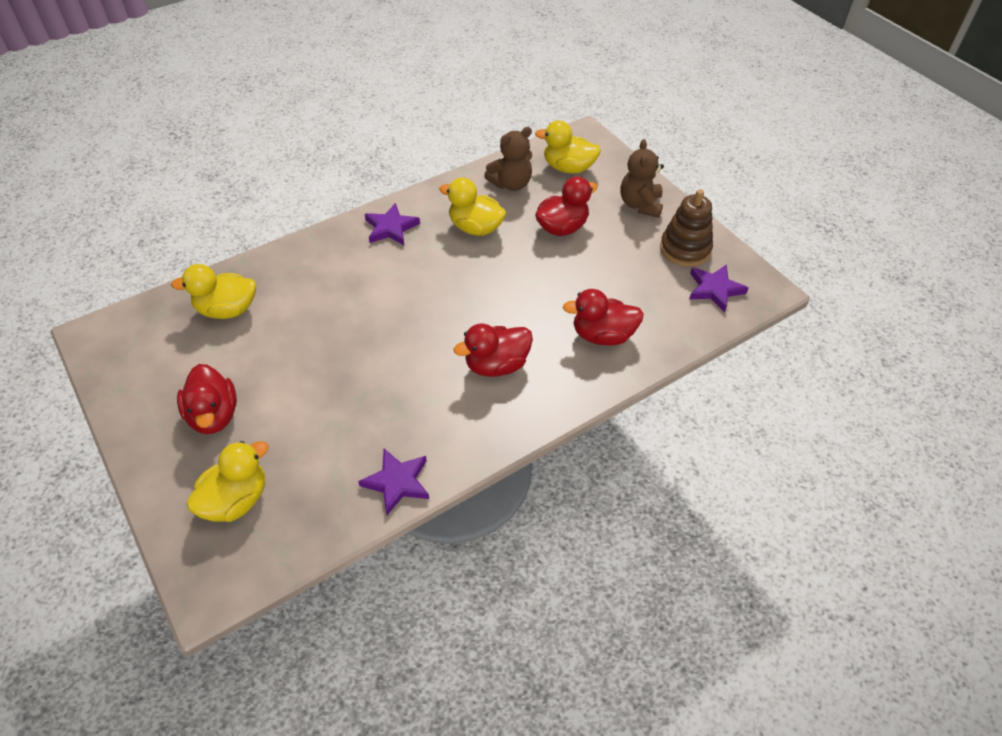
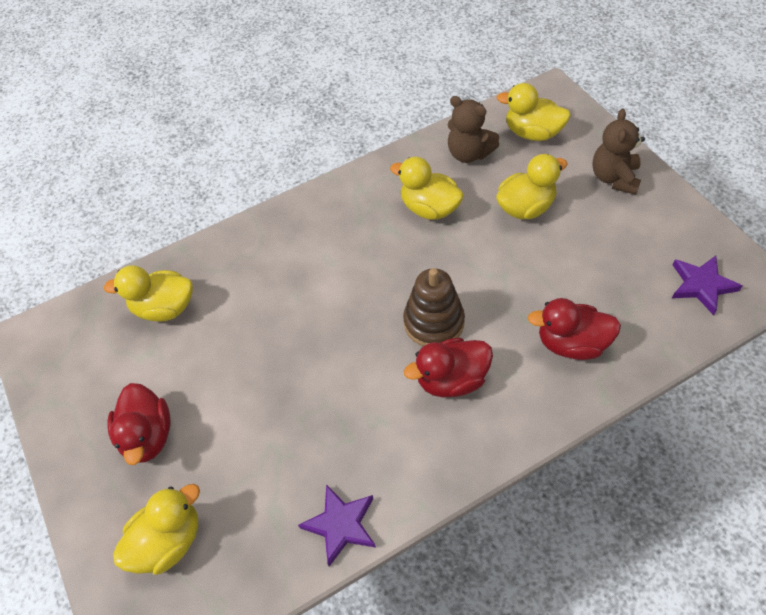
camera: 10 degrees right, 5 degrees up
purple star [365,203,420,245] -> none
brown teddy bear [484,127,532,191] -> brown teddy bear turned 60 degrees clockwise [448,96,499,163]
red duck [535,177,598,236] -> yellow duck [496,154,568,220]
brown stacking toy [660,189,713,267] -> brown stacking toy moved to [403,268,465,346]

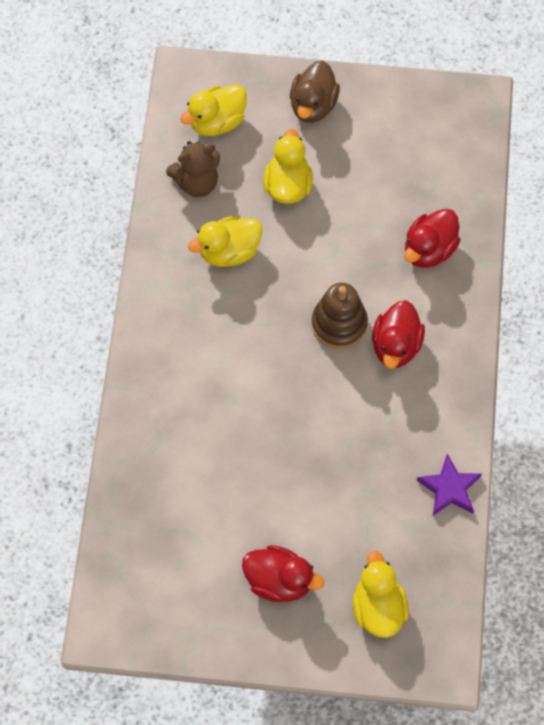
camera: 60 degrees left, 10 degrees up
yellow duck [104,265,193,322] -> none
brown teddy bear [592,109,645,195] -> brown duck [290,61,340,123]
purple star [672,256,742,315] -> none

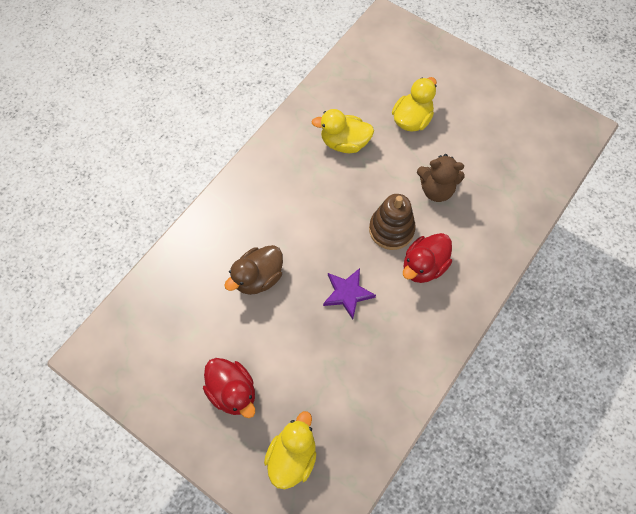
camera: 30 degrees right, 0 degrees up
brown teddy bear [166,141,220,197] -> brown teddy bear moved to [417,154,465,202]
yellow duck [180,84,247,136] -> none
brown duck [290,61,340,123] -> brown duck moved to [224,245,283,295]
red duck [404,209,461,268] -> none
purple star [417,454,482,516] -> purple star moved to [323,268,376,319]

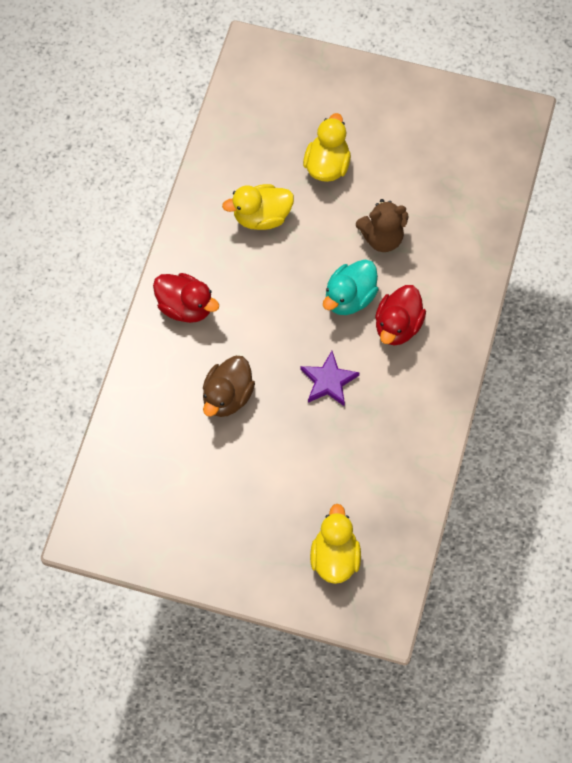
camera: 20 degrees left, 0 degrees up
red duck [203,358,255,418] -> red duck moved to [153,273,220,323]
brown stacking toy [369,194,416,250] -> turquoise duck [323,259,378,315]

